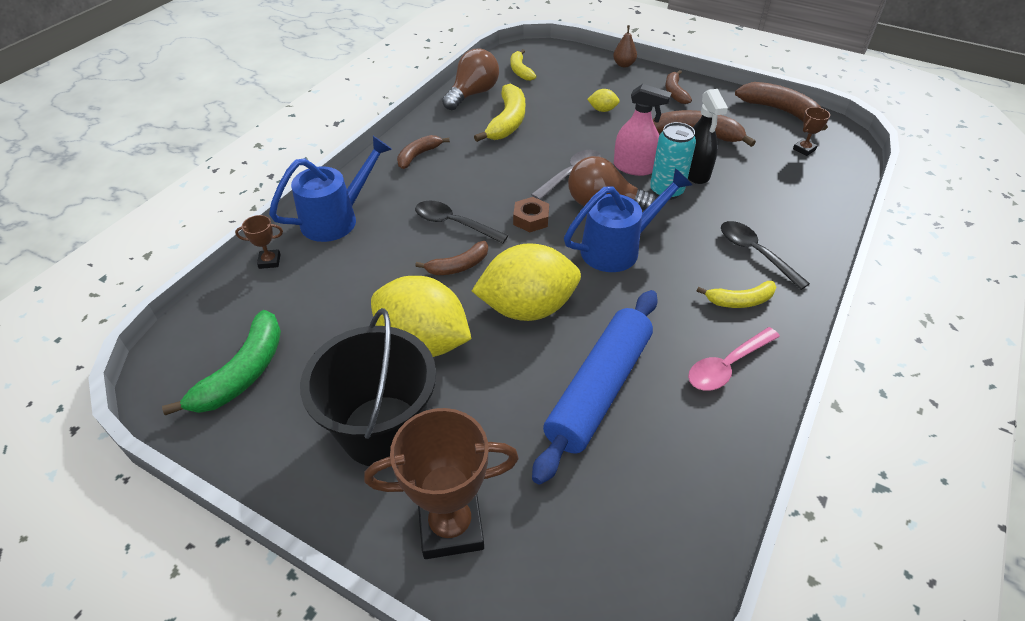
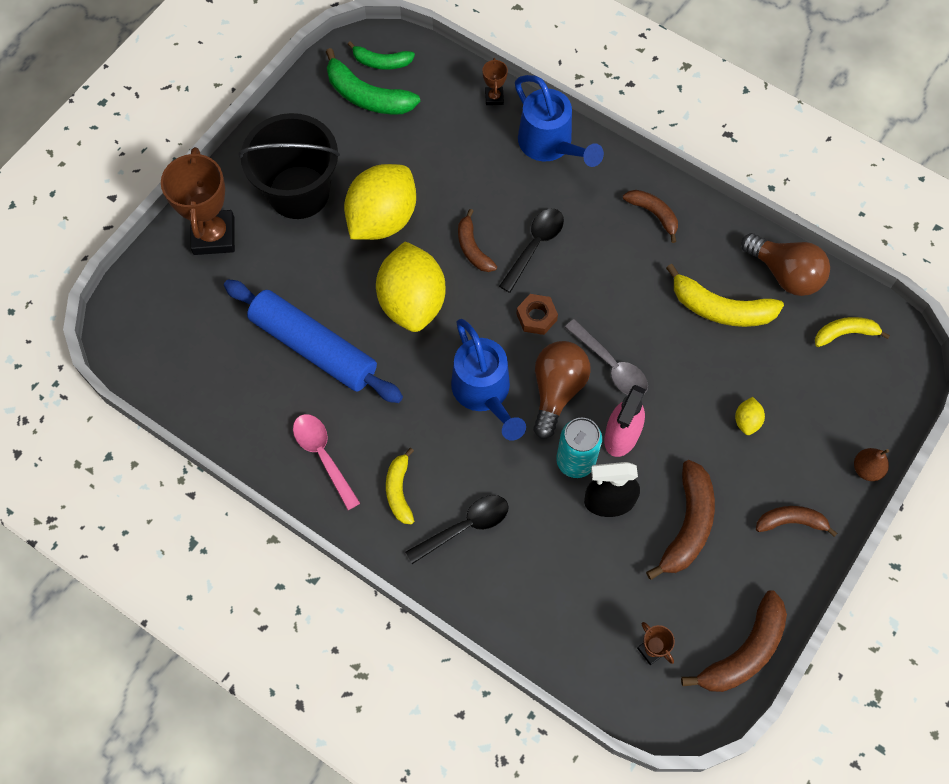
camera: 95 degrees right, 20 degrees up
none -> green banana [348,41,415,70]

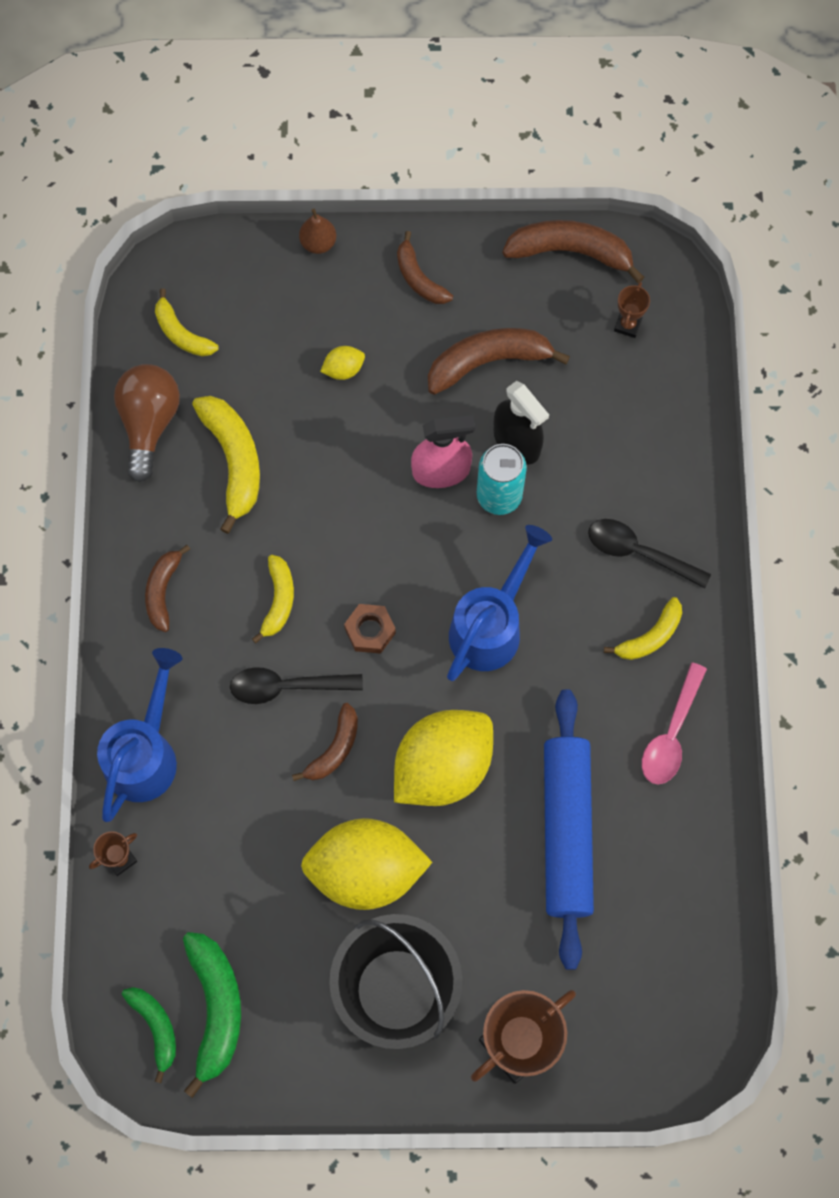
camera: 125 degrees left, 5 degrees up
brown light bulb [533,341,591,439] -> none
grey spoon [565,319,648,395] -> none
none -> yellow banana [252,555,294,643]

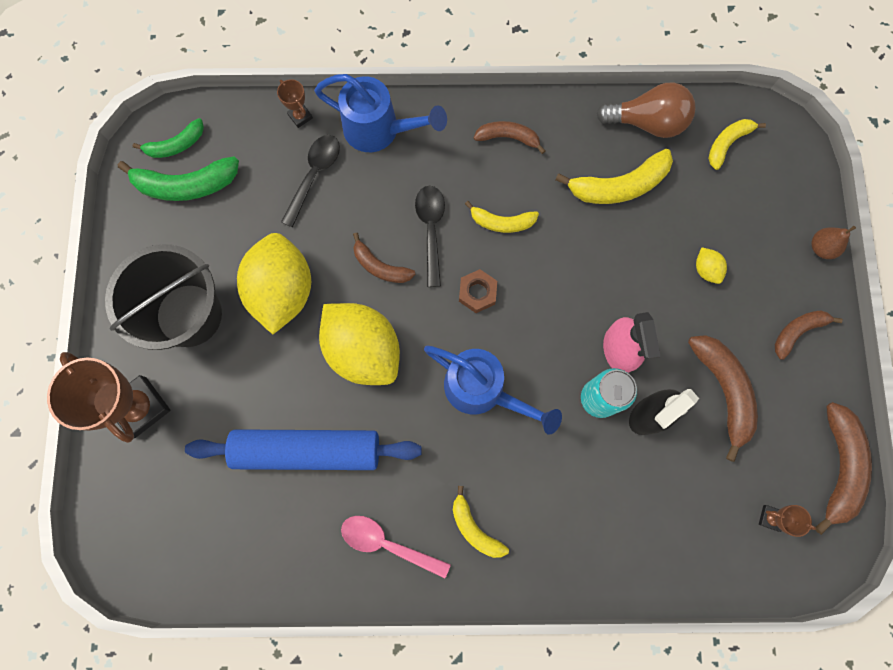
camera: 90 degrees right, 5 degrees up
black spoon [588,519,711,588] -> black spoon moved to [281,135,340,227]

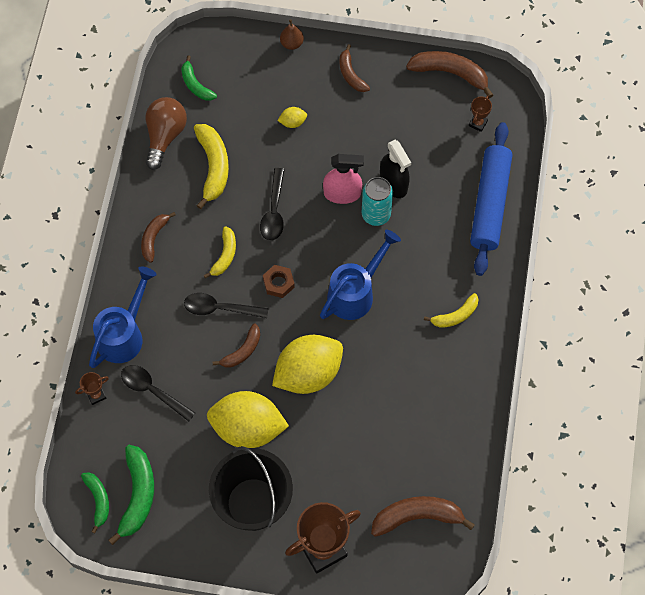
camera: 80 degrees left, 10 degrees down
blue rolling pin [185,429,422,470] -> blue rolling pin moved to [470,122,512,276]
pink spoon [341,516,451,579] -> none
brown banana [688,335,758,462] -> brown banana moved to [371,496,475,537]
yellow banana [708,119,766,170] -> green banana [181,55,217,101]
none -> black spoon [260,168,285,241]

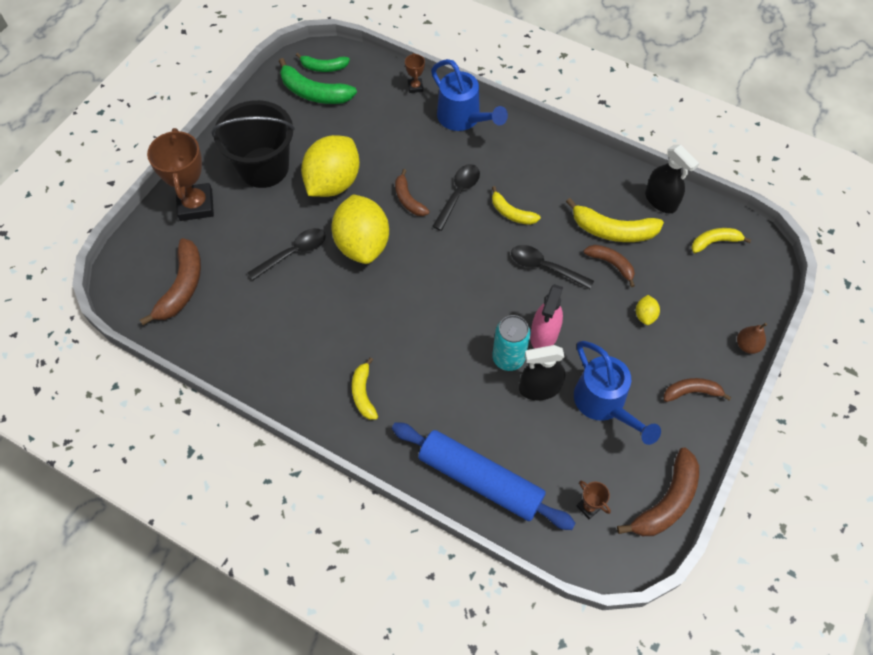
camera: 110 degrees right, 5 degrees down
black spoon [121,365,195,421] -> black spoon moved to [248,228,326,280]
brown banana [141,212,176,263] -> brown banana moved to [584,245,635,287]
brown light bulb [145,97,187,170] -> black spray bottle [645,145,699,213]
green banana [181,55,217,101] -> yellow banana [691,228,751,253]
brown nut [263,265,295,298] -> none
blue watering can [320,230,401,320] -> blue watering can moved to [574,341,661,445]

